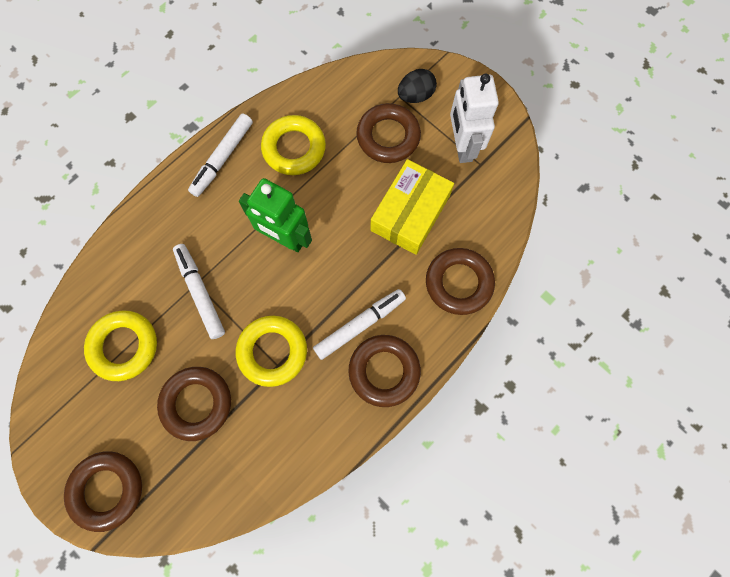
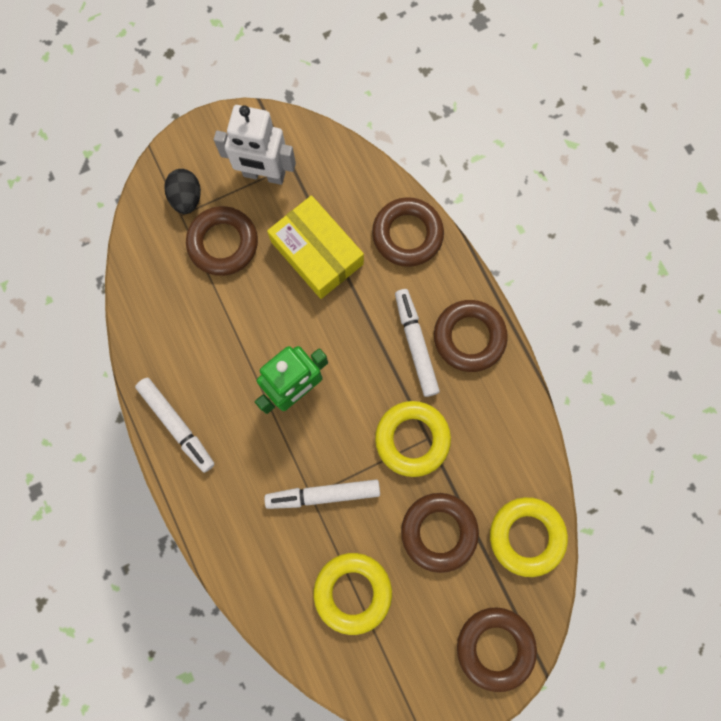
camera: 70 degrees left, 5 degrees up
yellow ring [261,115,326,175] -> yellow ring moved to [490,497,568,577]

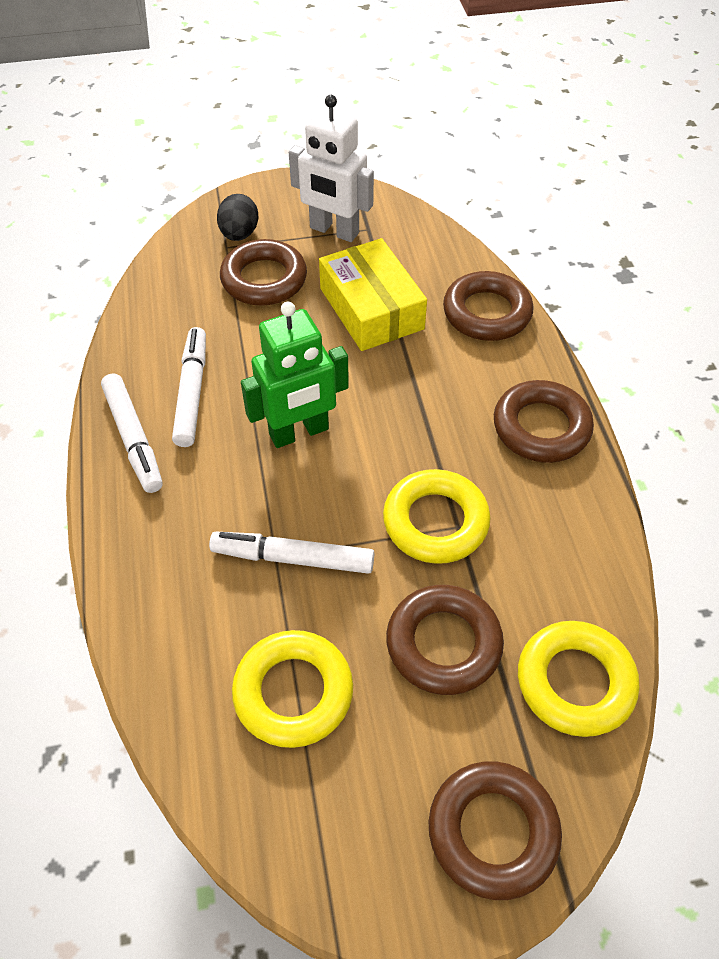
camera: 15 degrees right, 25 degrees down
white marker [395,289,440,397] -> white marker moved to [172,327,206,447]

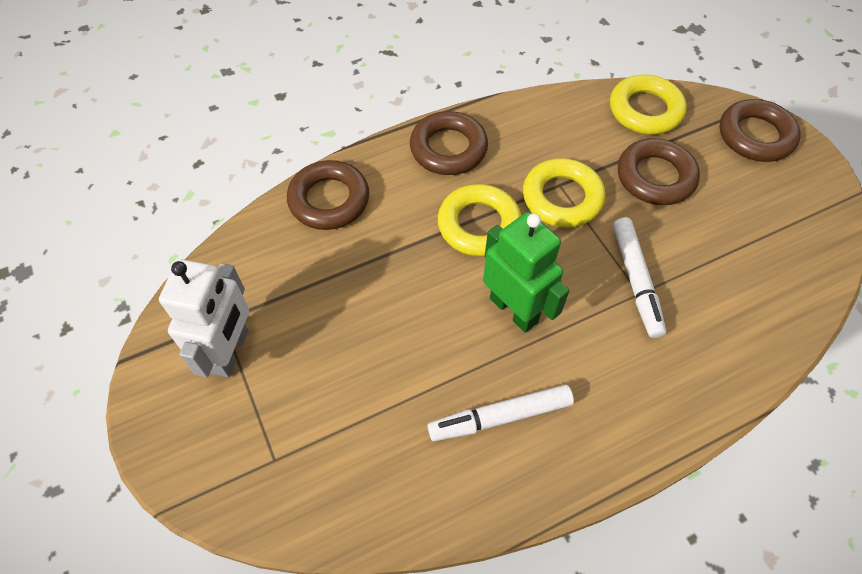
camera: 105 degrees left, 5 degrees up
white marker [101,373,163,493] -> none
black egg [217,194,259,241] -> none
brown ring [220,239,307,306] -> none
yellow ring [232,630,353,748] -> yellow ring moved to [438,184,521,256]
yellow box [319,238,427,351] -> none

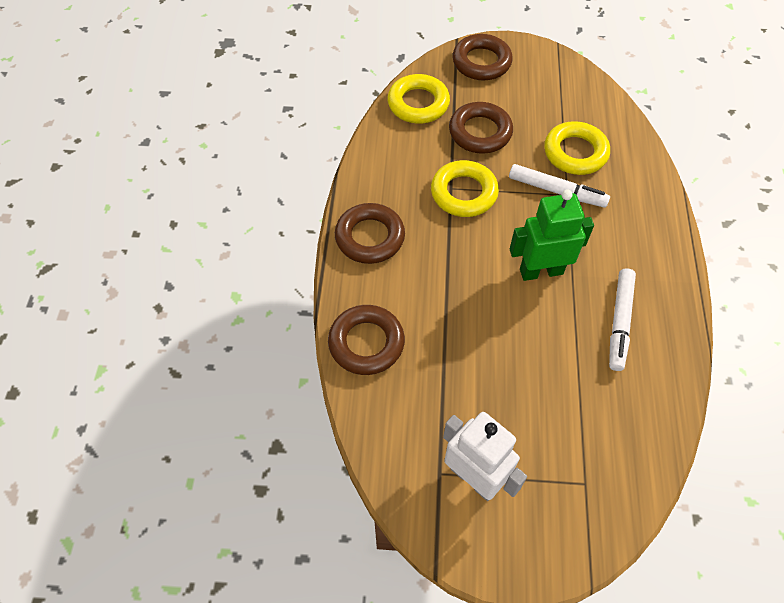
camera: 60 degrees left, 0 degrees up
yellow ring [438,184,521,256] -> yellow ring moved to [544,121,610,175]

